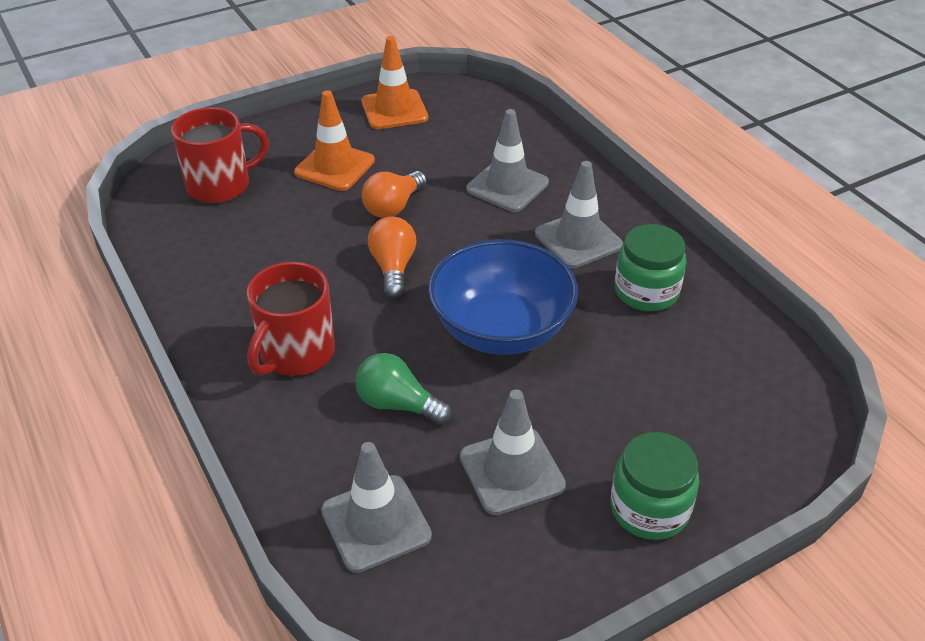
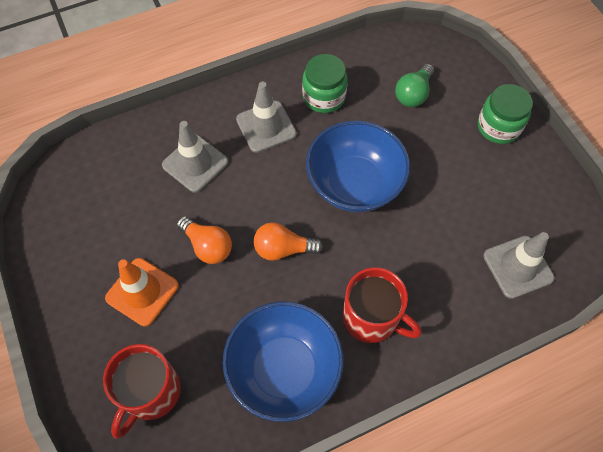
camera: 85 degrees left, 20 degrees up
red mug [171,107,269,203] -> red mug turned 135 degrees counterclockwise [103,344,181,439]
green light bulb [355,353,452,425] -> green light bulb moved to [395,64,434,107]
orange traffic cone [361,36,428,129] -> none
grey traffic cone [460,389,566,515] -> none
none -> blue bowl [223,301,343,422]

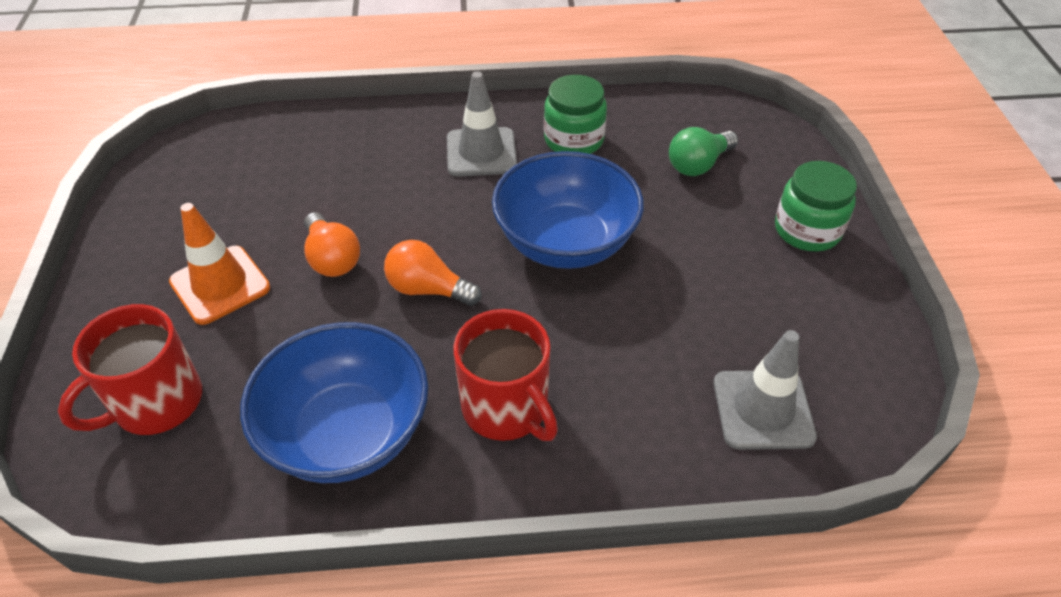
camera: 20 degrees right, 15 degrees down
grey traffic cone [162,121,228,193] -> none

